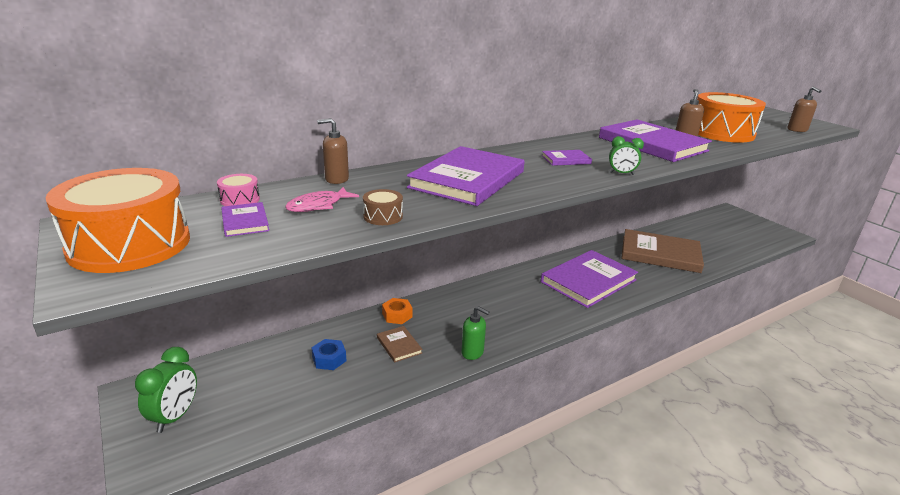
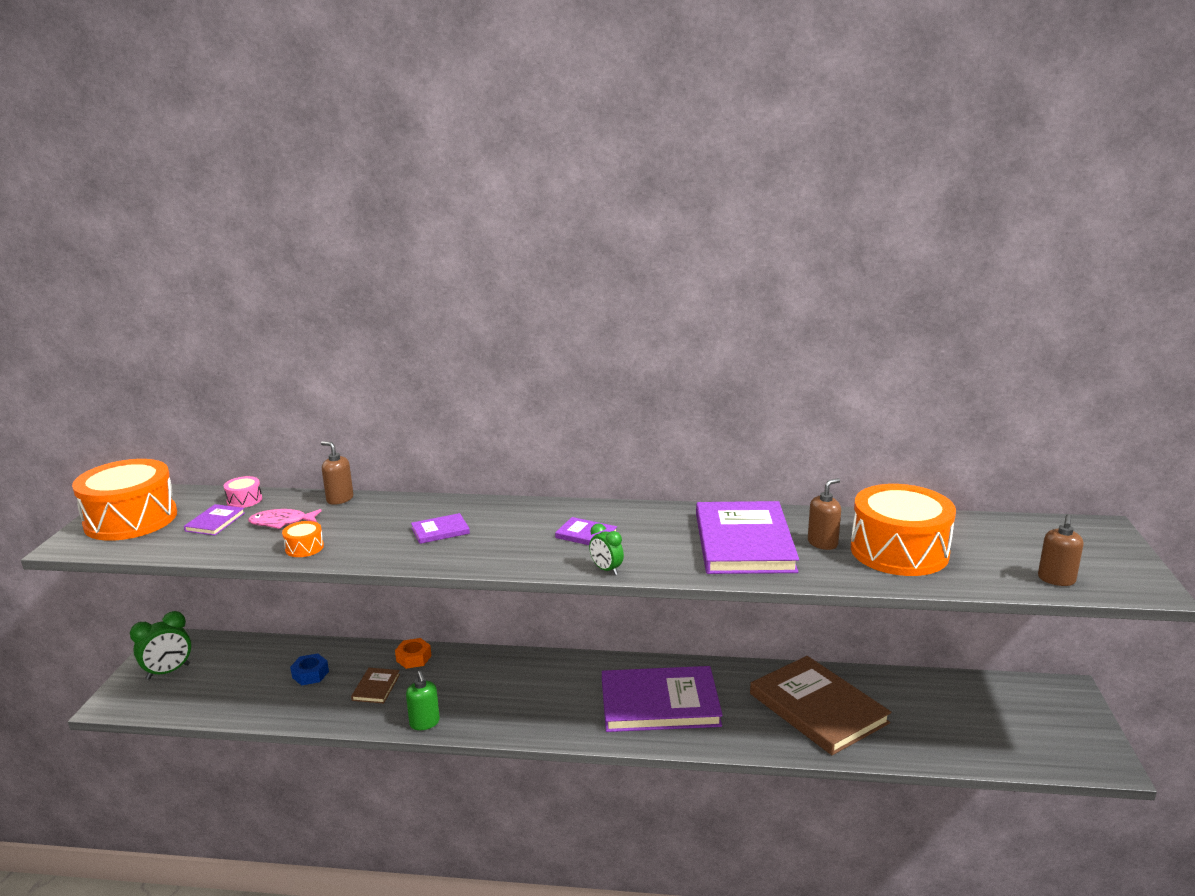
camera: 40 degrees right, 5 degrees down
brown drum [363,189,403,225] -> orange drum [282,521,324,557]
purple book [407,146,525,206] -> purple book [411,513,470,544], size x0.43

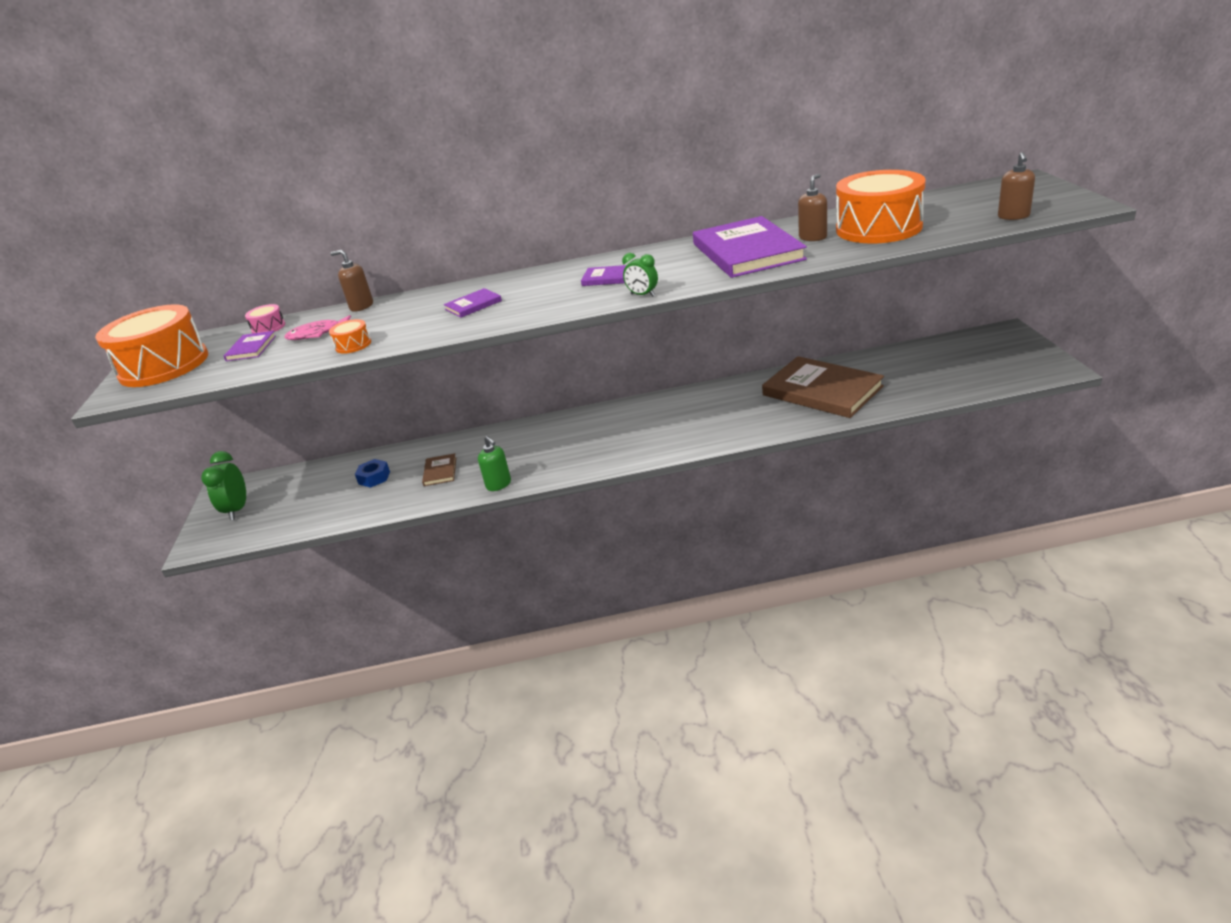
camera: 10 degrees left, 10 degrees up
green clock [130,611,192,679] -> green clock turned 135 degrees clockwise [201,451,246,520]
orange nut [395,638,431,669] -> none
purple book [602,666,723,732] -> none

